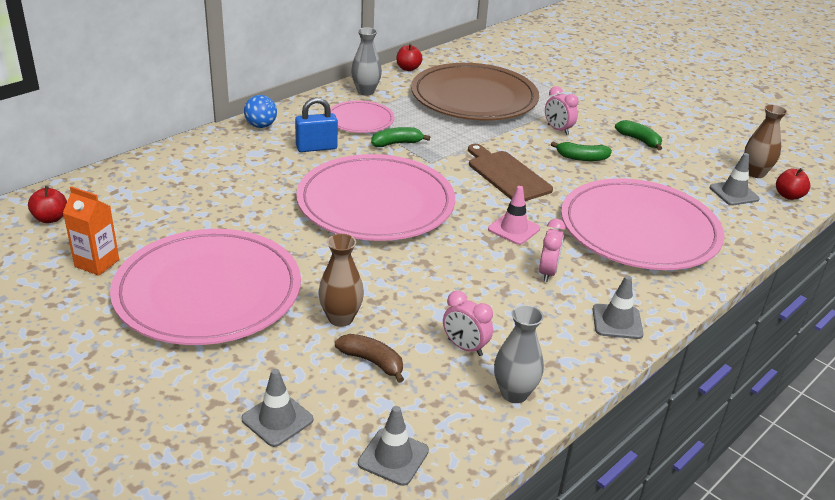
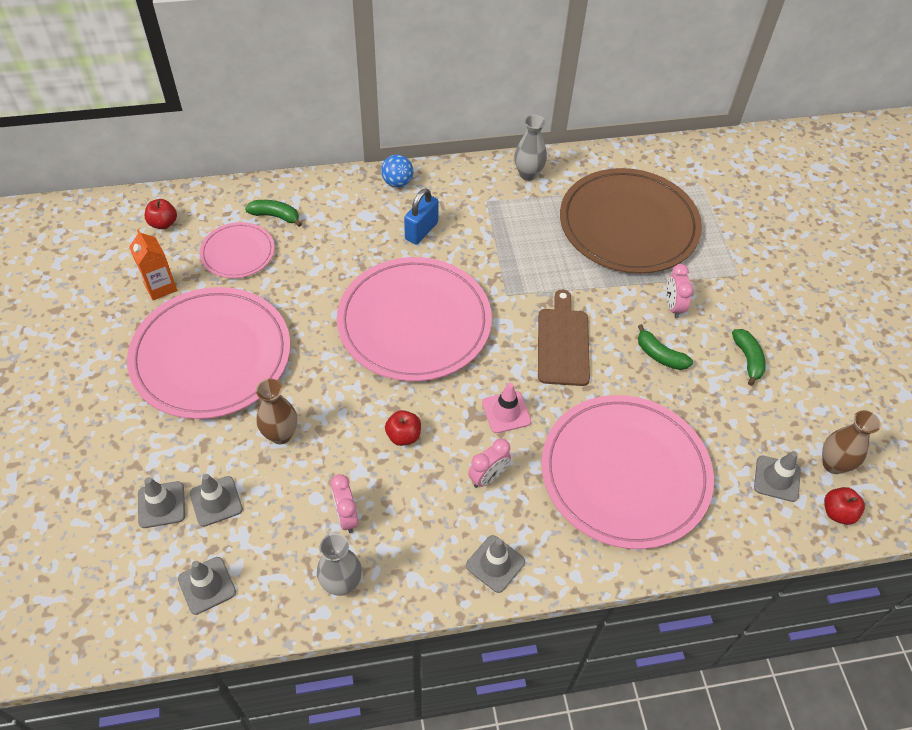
camera: 35 degrees right, 20 degrees up
blue padlock [295,97,338,152] -> blue padlock turned 75 degrees counterclockwise [404,188,439,245]
pink plate [330,100,395,133] -> pink plate moved to [200,222,275,278]
brown banana [335,334,404,383] -> none
green banana [371,127,430,147] -> green banana moved to [245,200,302,227]
red apple [396,44,422,71] -> red apple moved to [385,410,421,446]
none -> grey traffic cone [190,474,243,527]

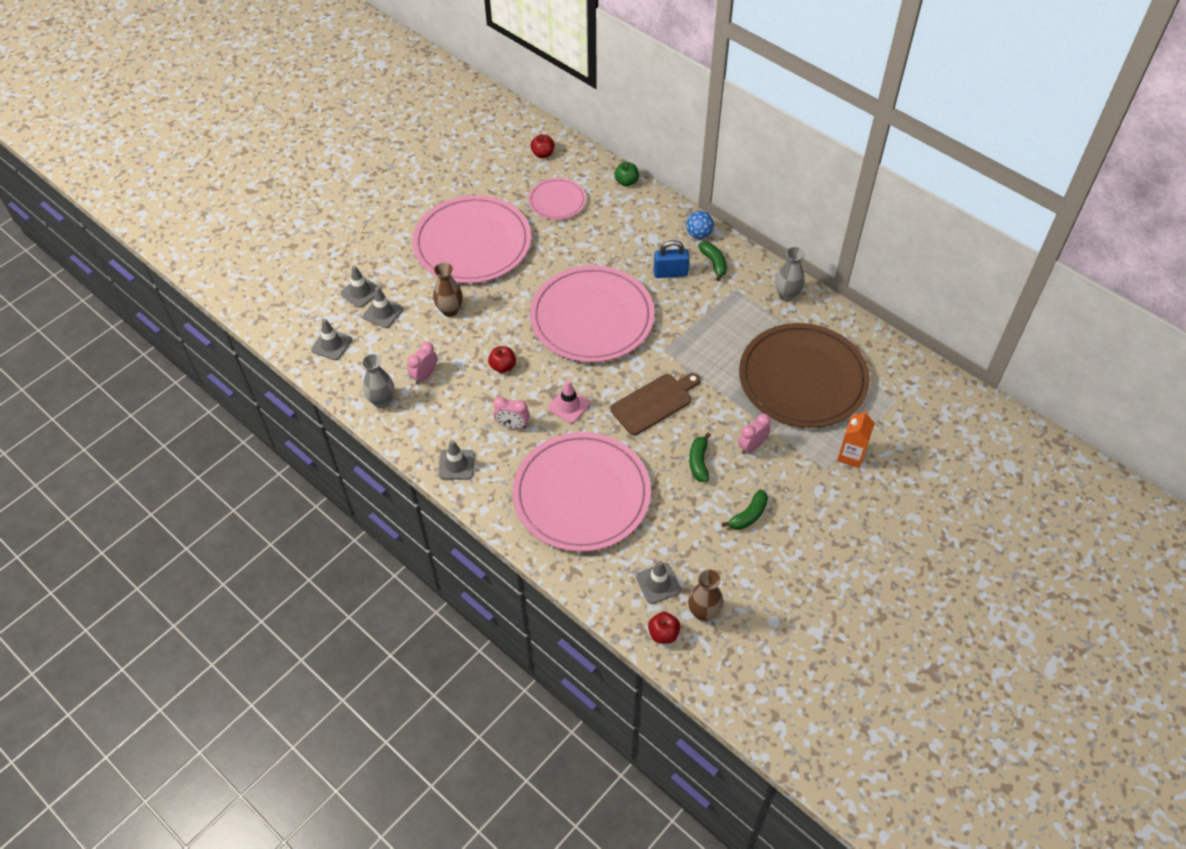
camera: 55 degrees right, 0 degrees up
orange carton [129,229,177,300] -> orange carton moved to [837,410,875,468]
green banana [245,200,302,227] -> green banana moved to [698,242,727,281]
none -> green apple [614,162,639,186]

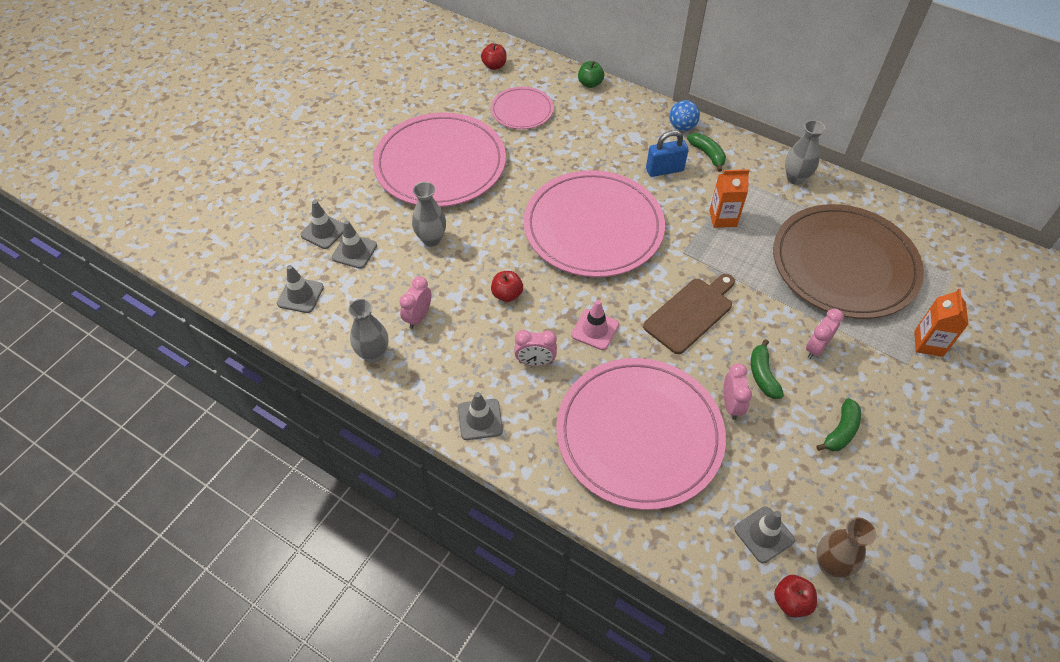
camera: 10 degrees left, 0 degrees up
brown vase [433,262,463,317] -> grey vase [412,182,446,247]
none -> orange carton [709,169,750,228]
none -> pink clock [724,363,752,420]

